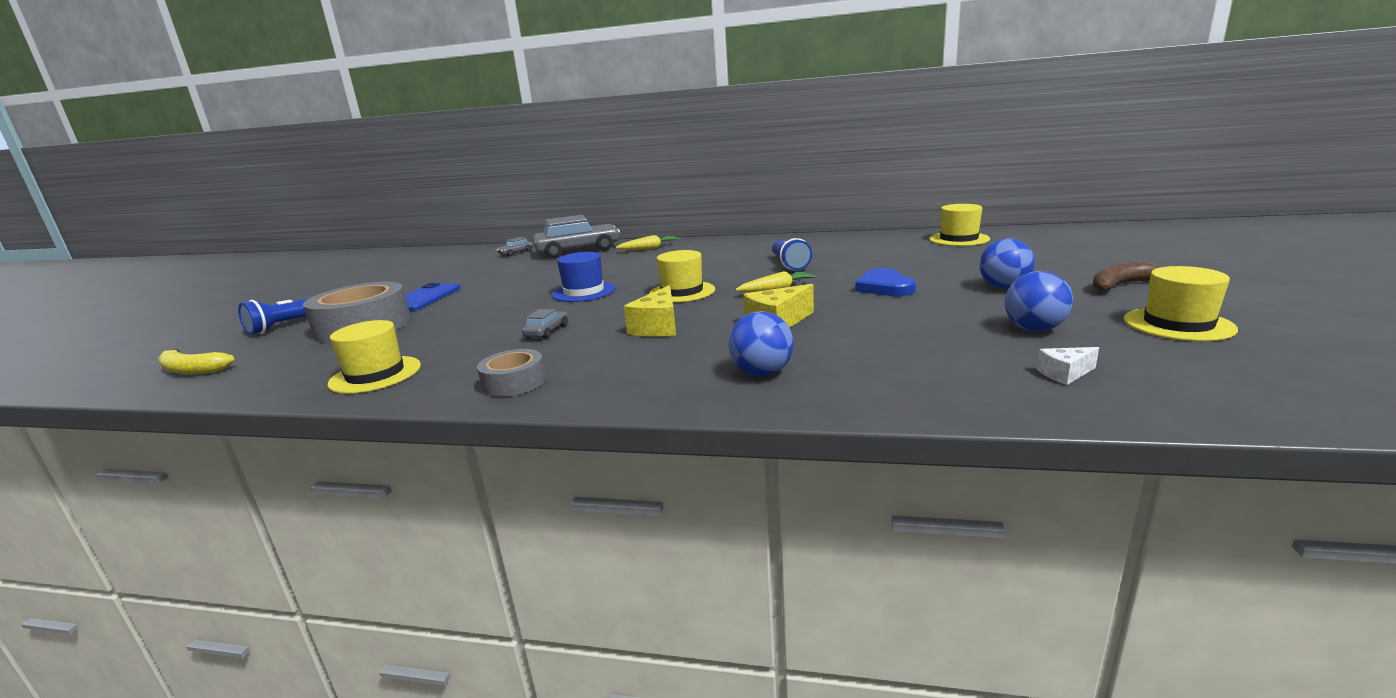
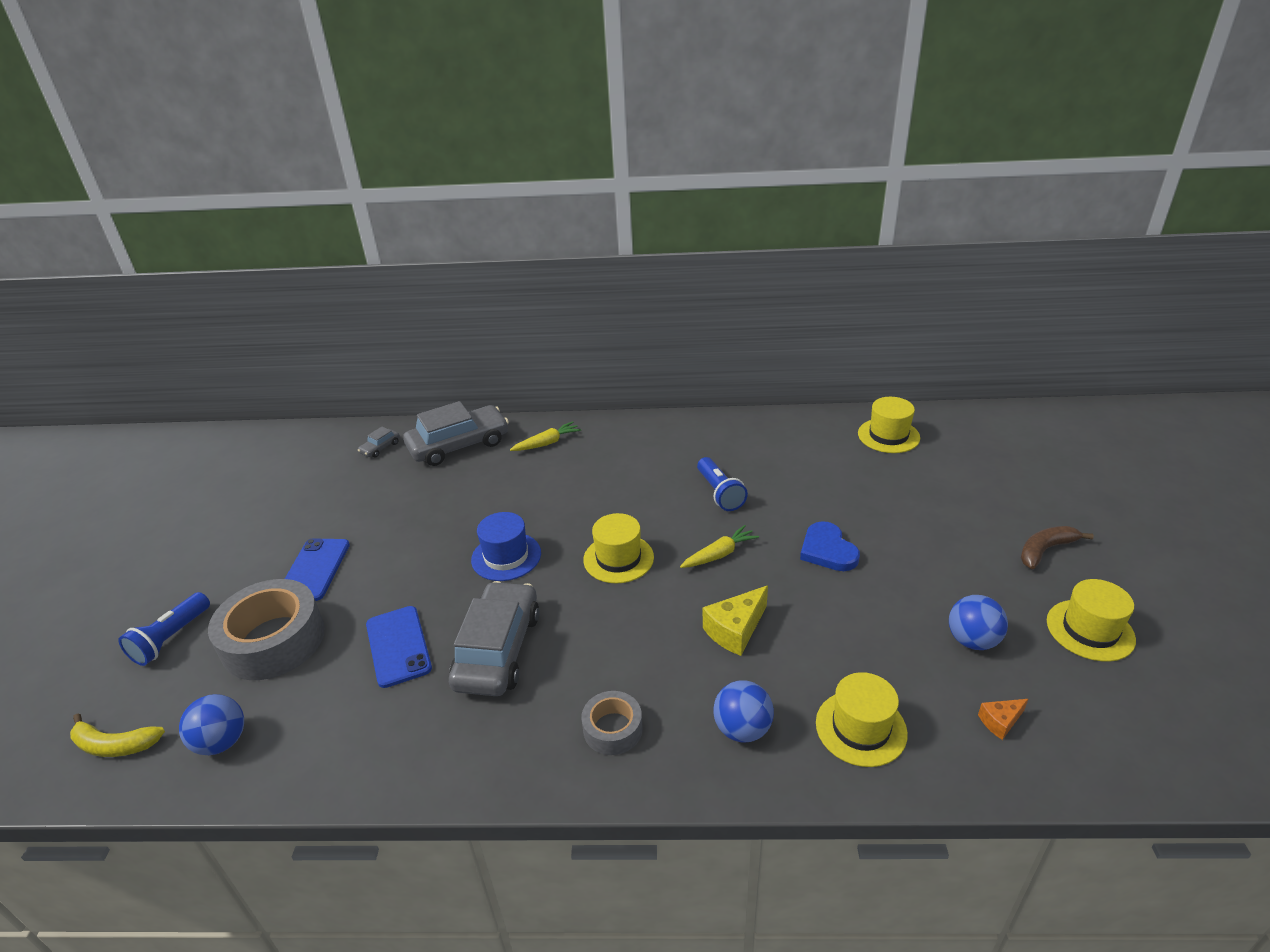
camera: 10 degrees left, 15 degrees up
yellow hat [328,320,421,394] -> yellow hat moved to [816,672,908,767]
grey tape [477,349,546,397] -> grey tape moved to [581,691,643,755]
grey car [522,309,568,339] -> grey car [449,581,540,696], size x2.36
yellow cheese [624,285,676,337] -> none
blue ball [979,238,1035,289] -> blue ball moved to [179,694,244,755]
white cheese [1037,347,1099,385] -> orange cheese [978,699,1028,740]
none -> blue phone [366,606,432,688]

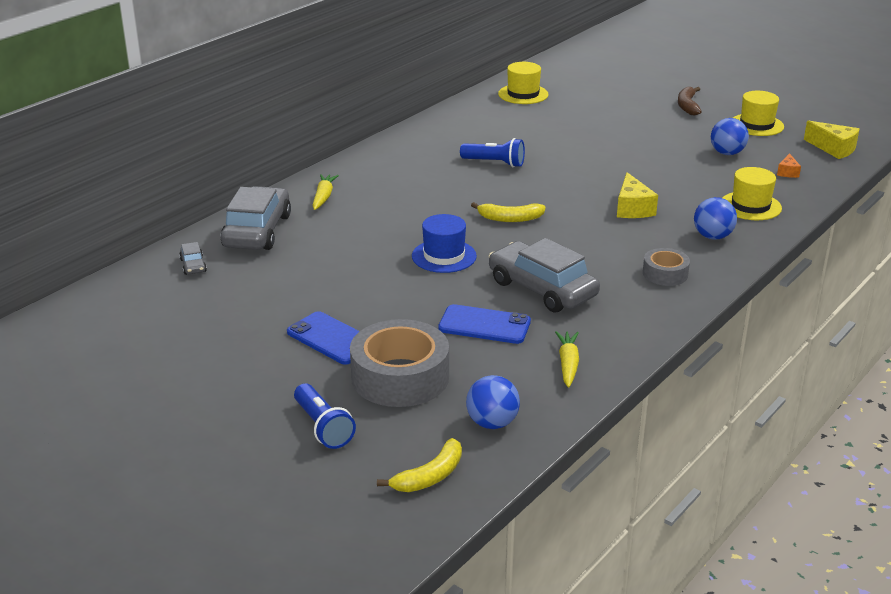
camera: 55 degrees left, 5 degrees down
yellow hat [583,513,654,583] -> yellow banana [471,202,546,222]
yellow carrot [680,525,759,568] -> yellow carrot moved to [555,331,579,387]
blue heart [800,521,860,571] -> none
none -> yellow cheese [804,121,860,159]

